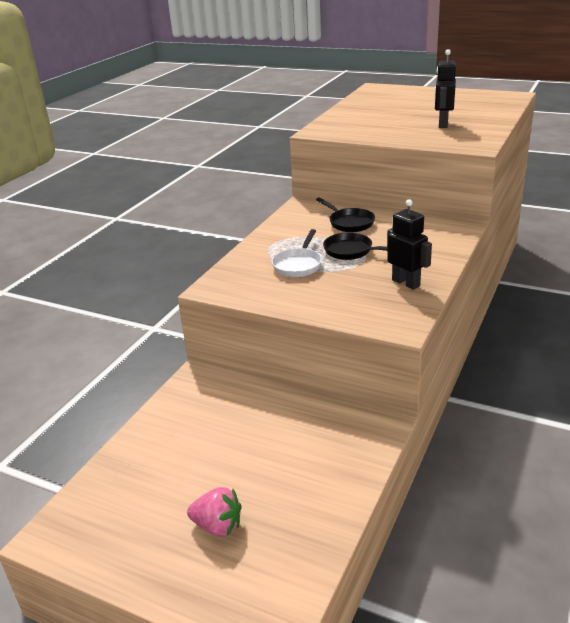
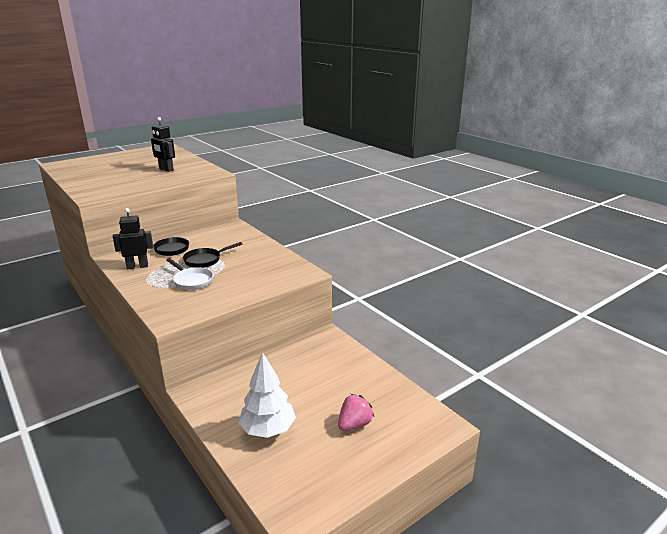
camera: 65 degrees left, 5 degrees down
black robot [387,199,432,290] -> black robot moved to [113,208,153,269]
none -> white tree [238,352,296,438]

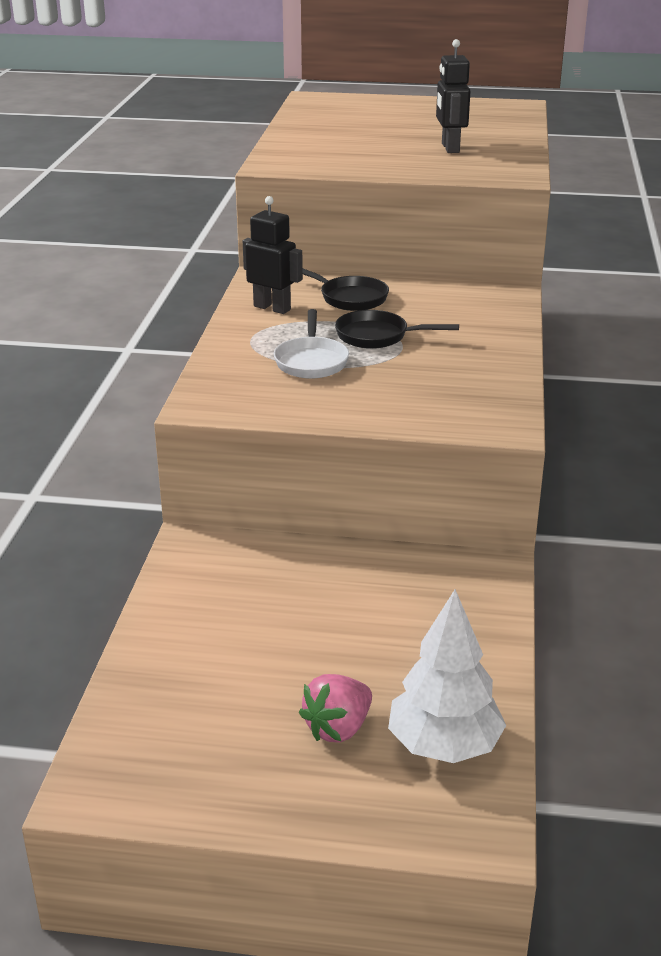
camera: 45 degrees right, 5 degrees up
white tree [238,352,296,438] -> white tree moved to [388,589,506,763]
pink strawberry [338,394,374,431] -> pink strawberry turned 135 degrees clockwise [299,674,372,743]

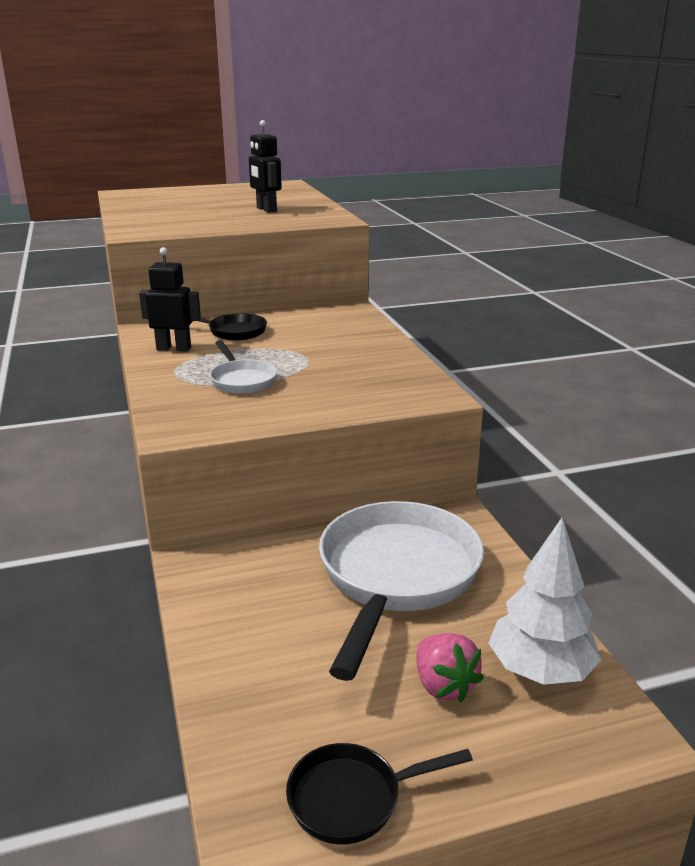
camera: 25 degrees left, 5 degrees down
pink strawberry [299,674,372,743] -> pink strawberry turned 45 degrees counterclockwise [417,633,484,702]
black pan [335,310,459,349] -> black pan moved to [286,743,473,844]
none -> white pan [319,501,484,681]

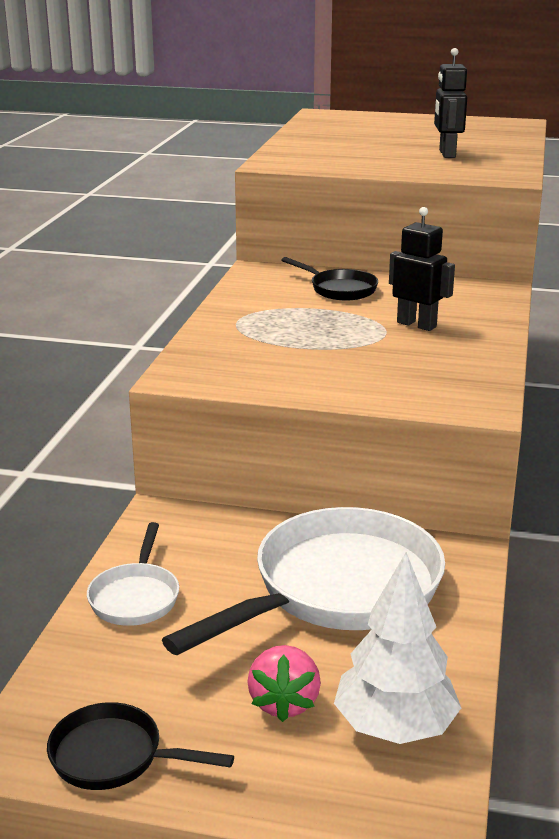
camera: 30 degrees right, 0 degrees up
black robot [139,247,201,352] -> black robot moved to [389,207,455,331]
white pan [210,340,277,394] -> white pan moved to [87,522,179,626]

